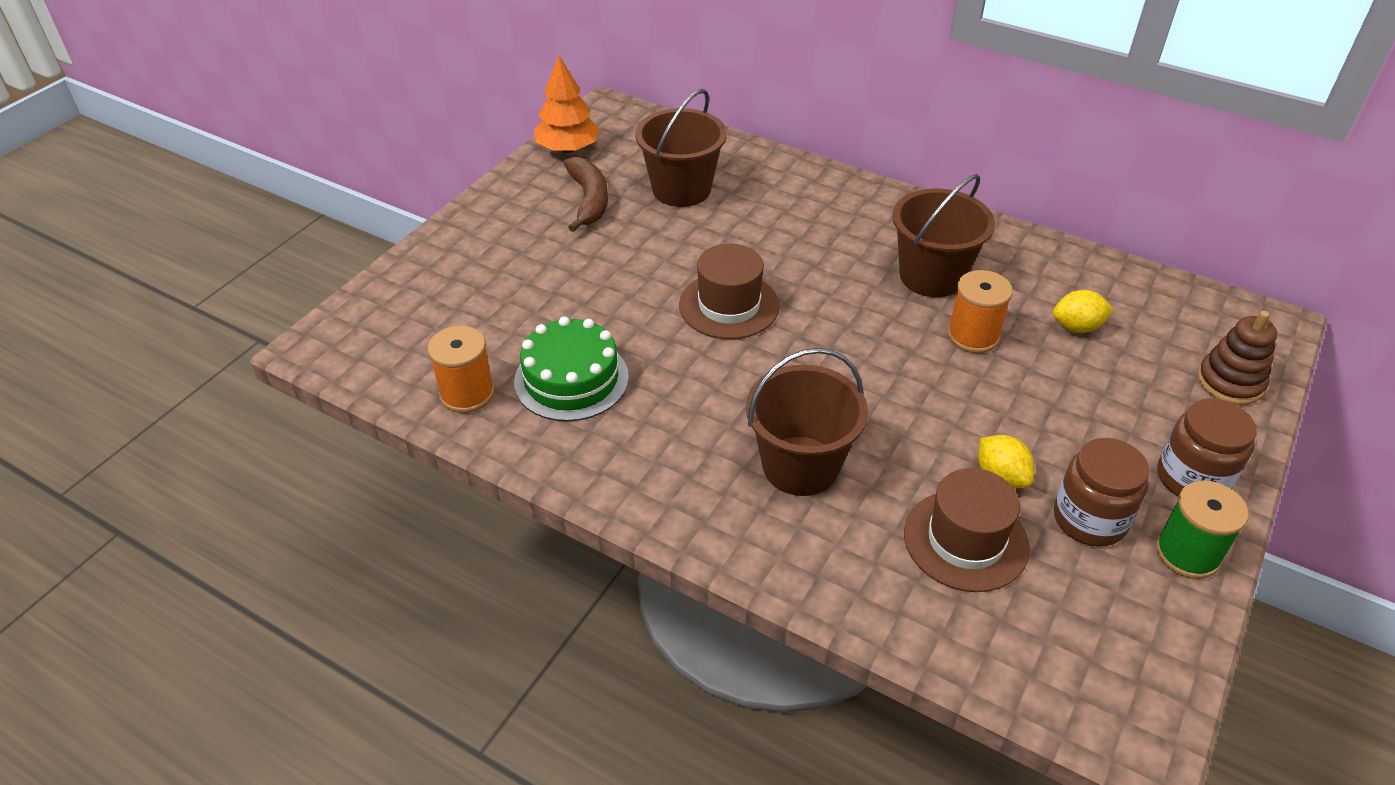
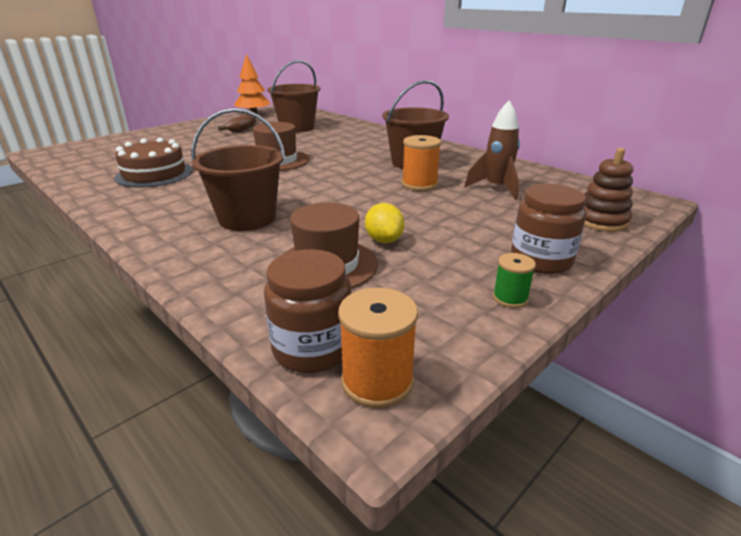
camera: 15 degrees right, 15 degrees down
orange spool [428,326,495,413] -> orange spool moved to [338,288,418,408]
green cake [514,316,629,421] -> brown cake [114,137,192,188]
yellow lemon [1053,290,1114,333] -> brown rocket [464,101,520,200]
brown jar [1054,438,1149,547] -> brown jar moved to [264,249,351,373]
green spool [1155,480,1249,579] -> green spool [493,253,536,308], size x0.61

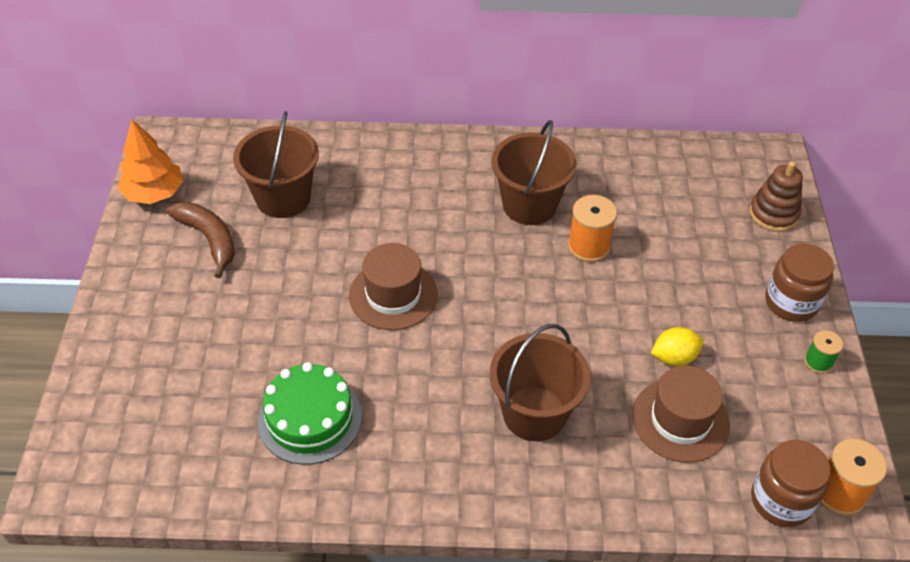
camera: 45 degrees left, 20 degrees up
brown cake [114,137,192,188] -> green cake [258,362,362,465]
yellow lemon [365,203,404,243] -> yellow lemon turned 45 degrees counterclockwise [651,327,704,366]
brown rocket [464,101,520,200] -> none

